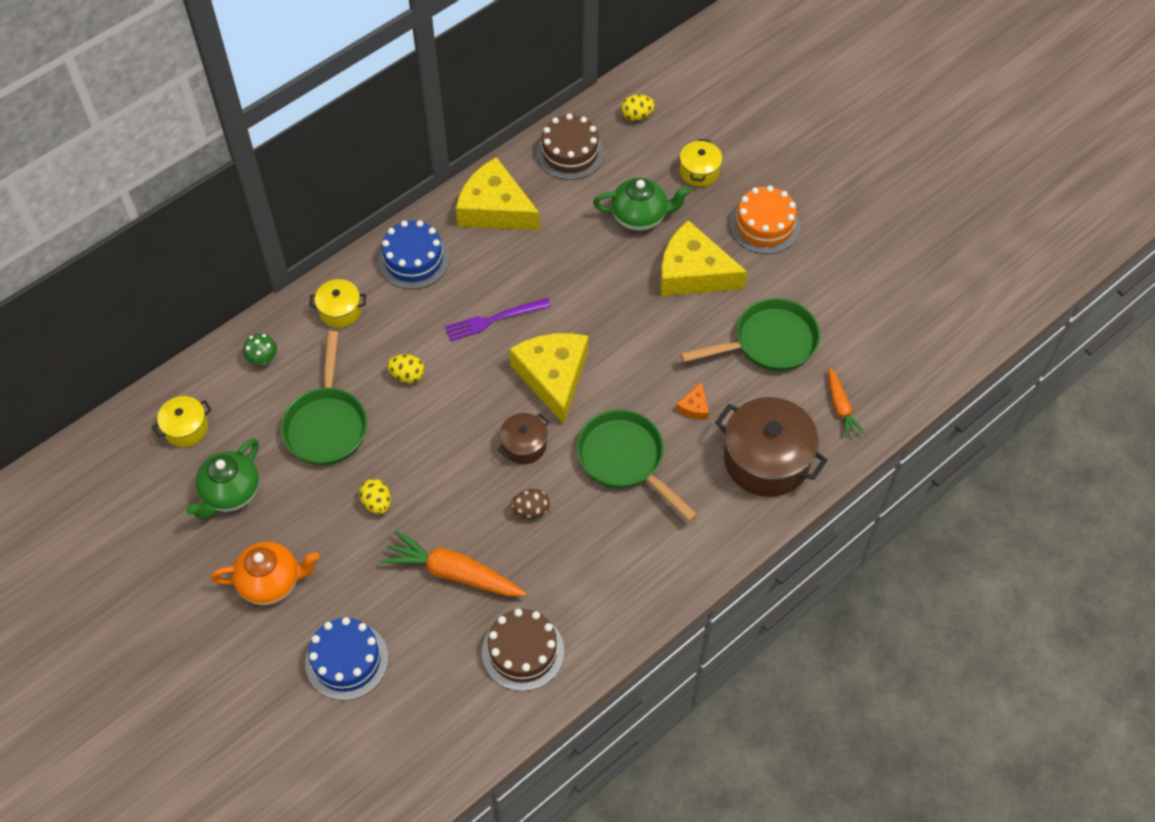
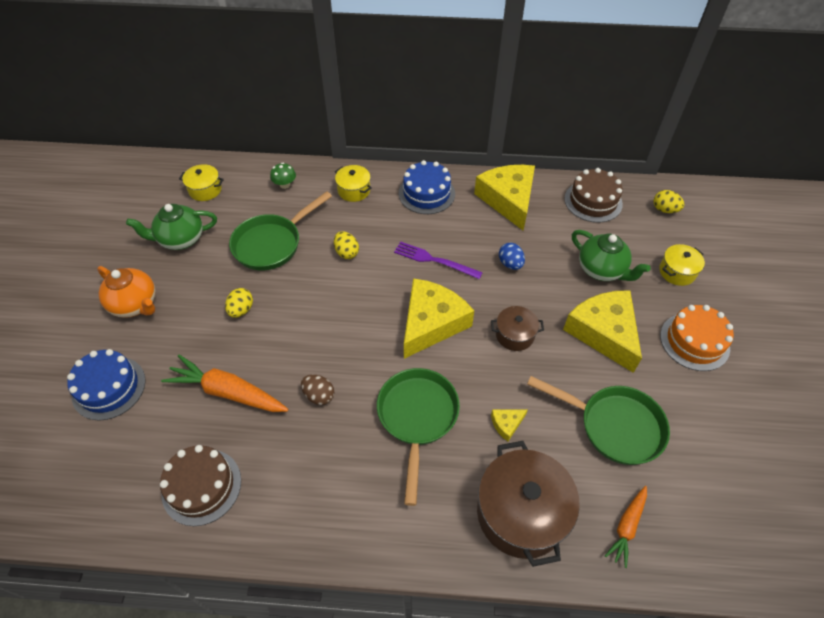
camera: 45 degrees right, 5 degrees down
orange carrot [381,530,527,597] -> orange carrot turned 45 degrees counterclockwise [161,355,289,412]
brown pot [498,413,549,464] -> brown pot moved to [491,306,544,351]
orange cheese [676,382,709,420] -> yellow cheese [491,409,528,441]
none -> blue egg [499,243,525,270]

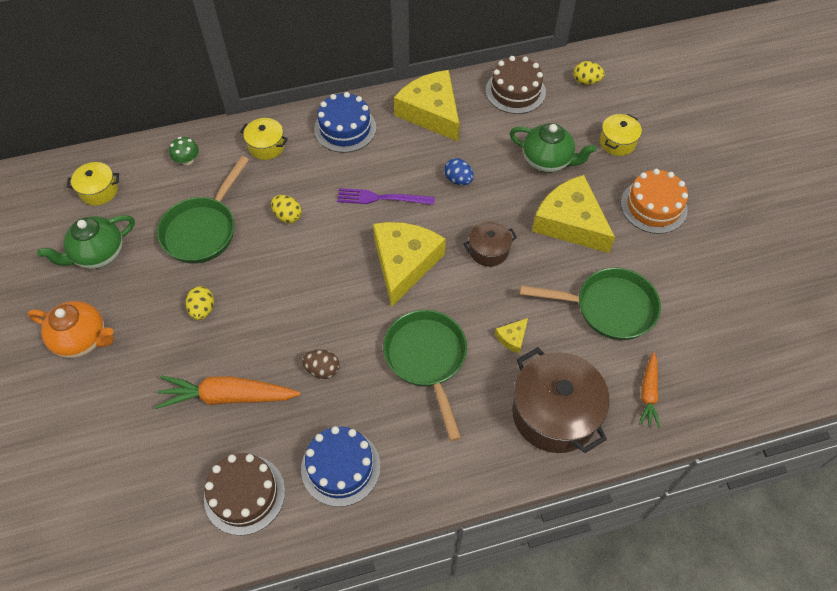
camera: 20 degrees left, 5 degrees up
blue cake [67,349,146,421] -> blue cake moved to [301,426,380,507]

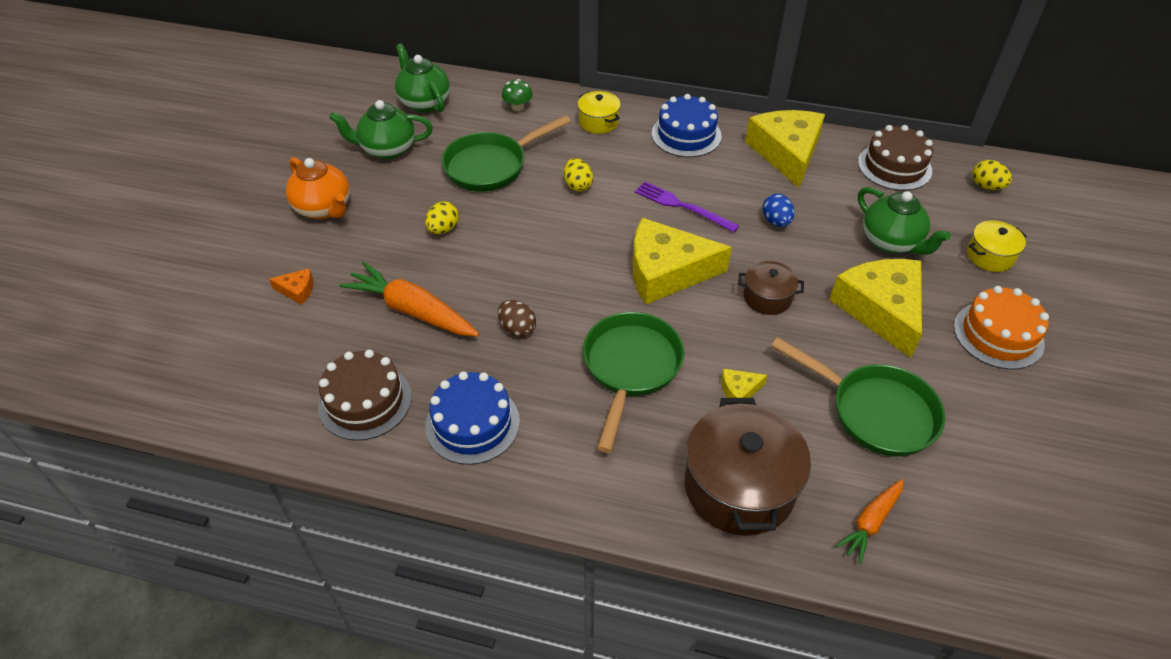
camera: 30 degrees right, 10 degrees down
yellow pot [67,162,119,206] -> green teapot [395,44,450,112]
yellow cheese [373,222,446,307] -> yellow cheese turned 135 degrees counterclockwise [633,218,732,304]
none -> orange cheese [269,269,313,305]

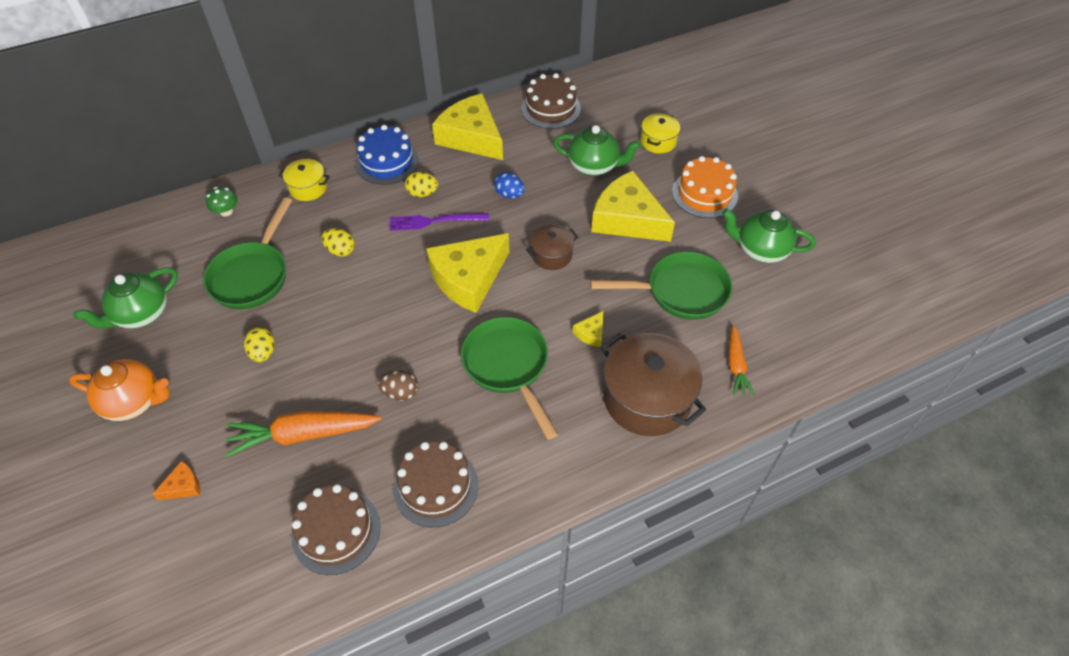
camera: 40 degrees left, 5 degrees up
green teapot [395,44,450,112] -> green teapot moved to [722,208,816,263]
blue cake [425,371,520,465] -> brown cake [393,441,478,527]
yellow egg [972,160,1012,190] -> yellow egg moved to [405,172,438,197]

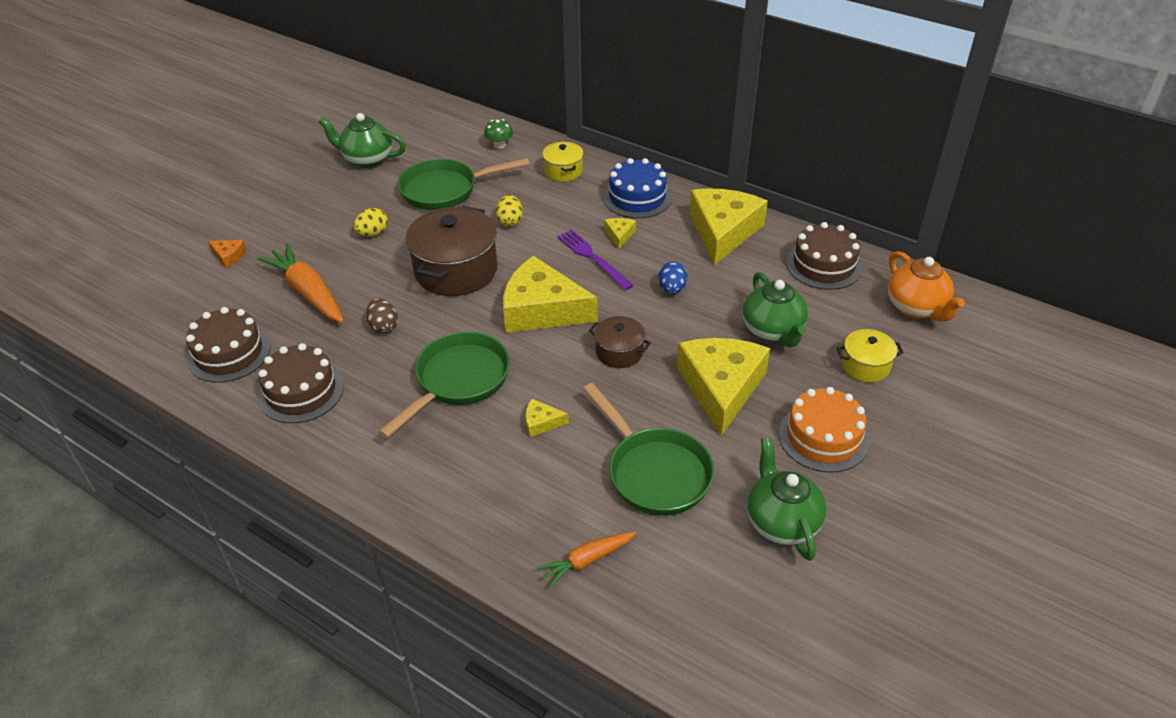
camera: 60 degrees right, 10 degrees down
orange teapot [69,359,170,421] -> orange teapot moved to [888,251,965,322]
yellow egg [405,172,438,197] -> yellow cheese [604,218,636,249]
brown pot [601,333,706,436] -> brown pot moved to [405,206,497,296]

